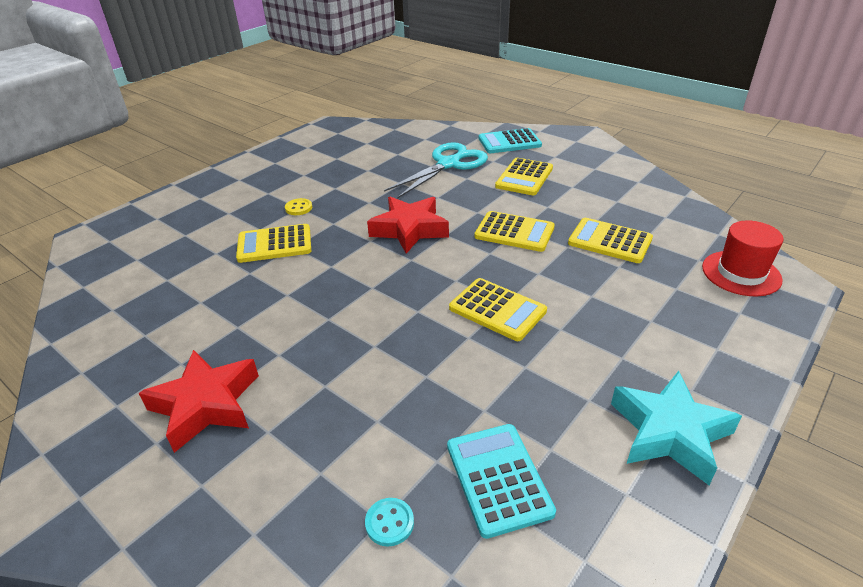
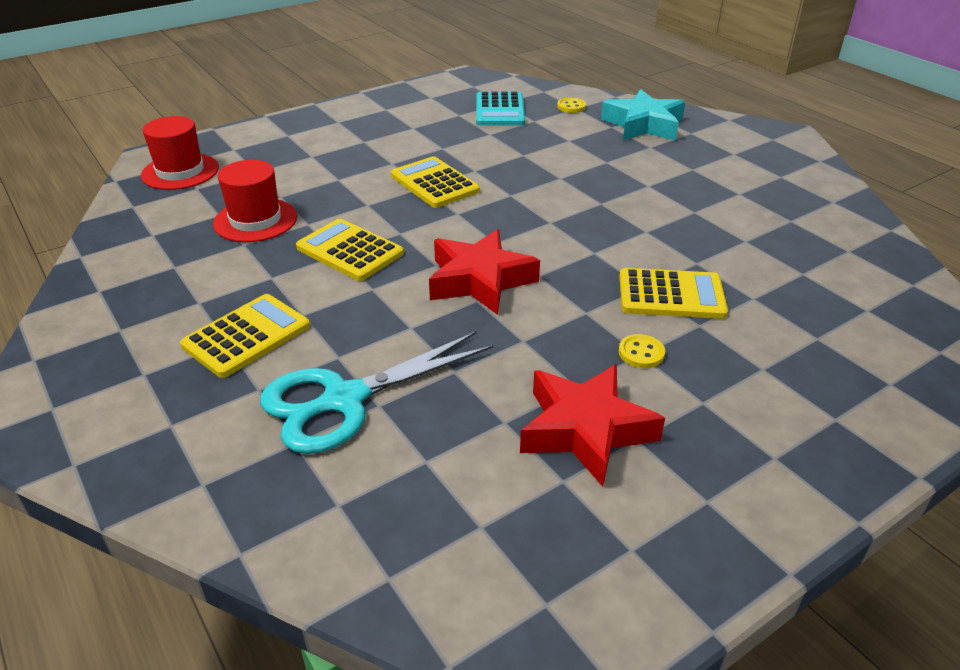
camera: 165 degrees left, 0 degrees up
red star [139,350,259,453] -> red star moved to [520,364,665,487]
turquoise button [365,498,414,547] -> yellow button [557,98,586,113]
turquoise calculator [479,128,542,153] -> none
yellow calculator [568,218,653,263] -> red hat [213,160,297,242]
turquoise star [611,371,742,485] -> turquoise star moved to [601,89,685,141]

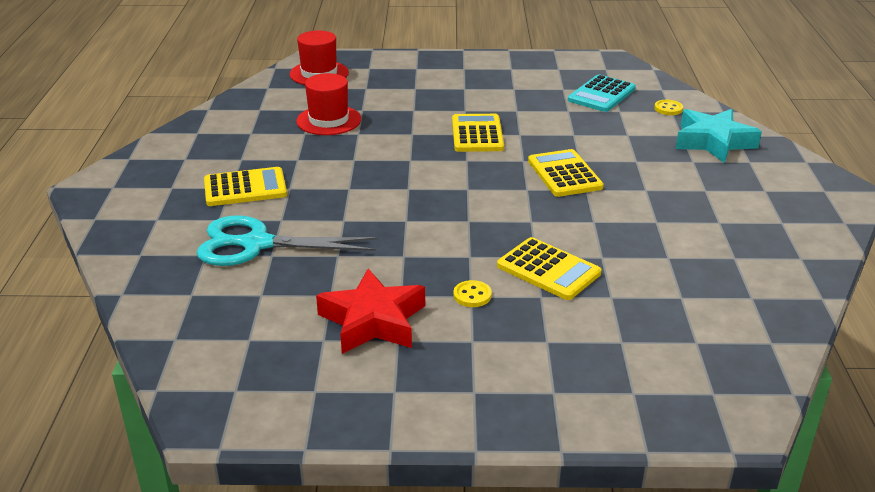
camera: 35 degrees right, 5 degrees down
yellow calculator [296,219,404,281] -> yellow calculator moved to [528,149,604,197]
red star [429,229,540,315] -> none

